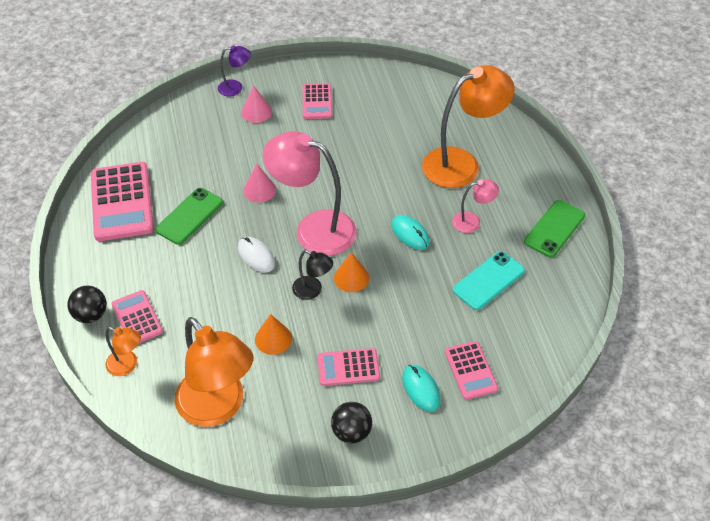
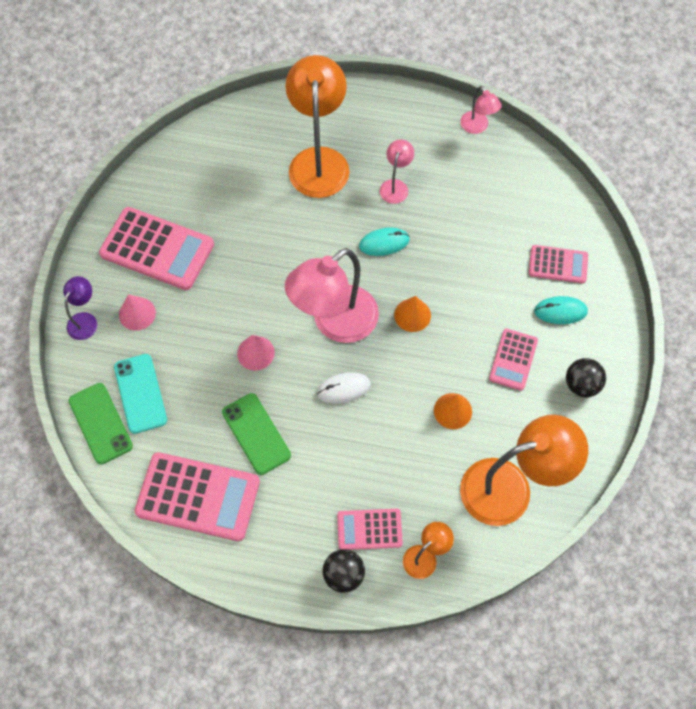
camera: 65 degrees left, 15 degrees up
black lamp [292,250,333,300] -> none
pink calculator [303,84,332,119] -> pink calculator [99,207,214,290], size x1.79
turquoise phone [453,251,525,310] -> turquoise phone moved to [114,354,167,434]
green phone [524,200,585,258] -> green phone moved to [69,383,133,464]
none -> pink lamp [460,86,502,134]

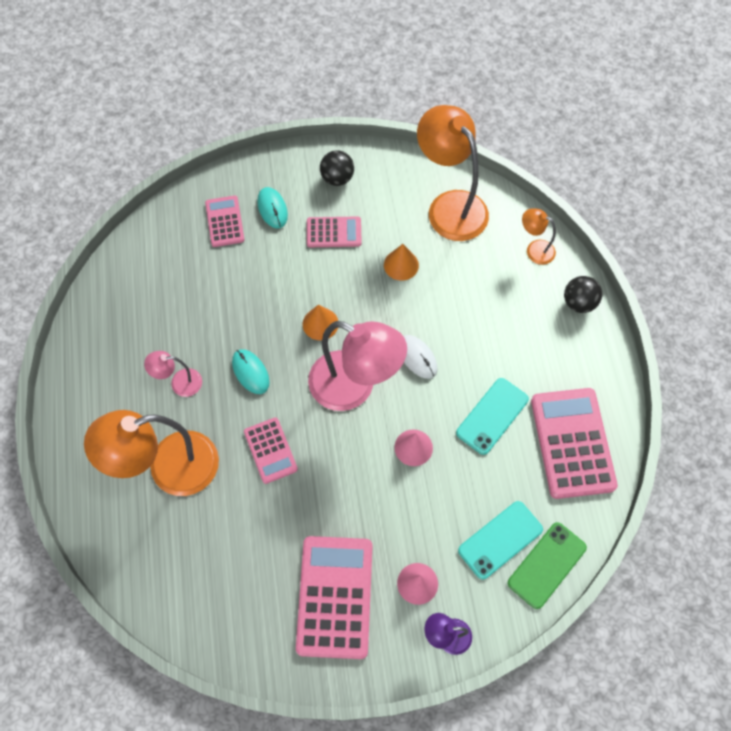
camera: 110 degrees left, 0 degrees up
green phone [222,393,291,475] -> turquoise phone [456,378,529,455]
pink calculator [337,509,403,550] -> pink calculator moved to [244,417,298,484]
pink lamp [460,86,502,134] -> none

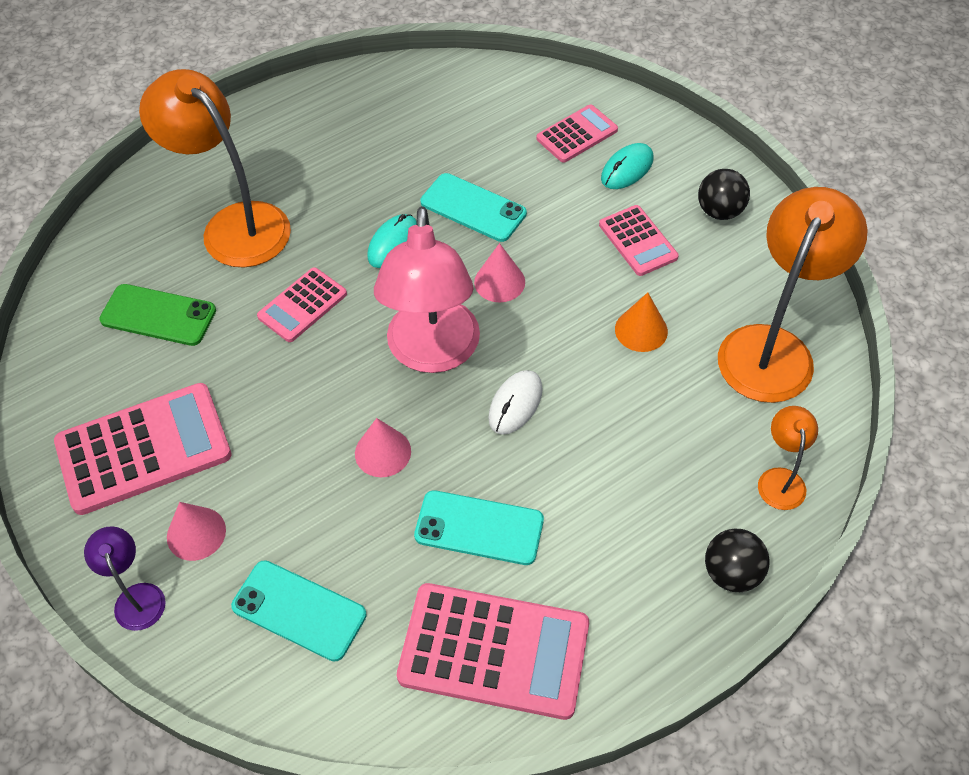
camera: 65 degrees right, 10 degrees down
pink lamp [144,351,202,397] -> none
orange cone [303,305,338,340] -> pink cone [474,243,525,302]
green phone [508,522,587,609] -> green phone moved to [99,284,216,346]
pink calculator [531,388,618,499] -> pink calculator turned 45 degrees clockwise [397,583,589,720]
none -> turquoise phone [420,173,527,242]

